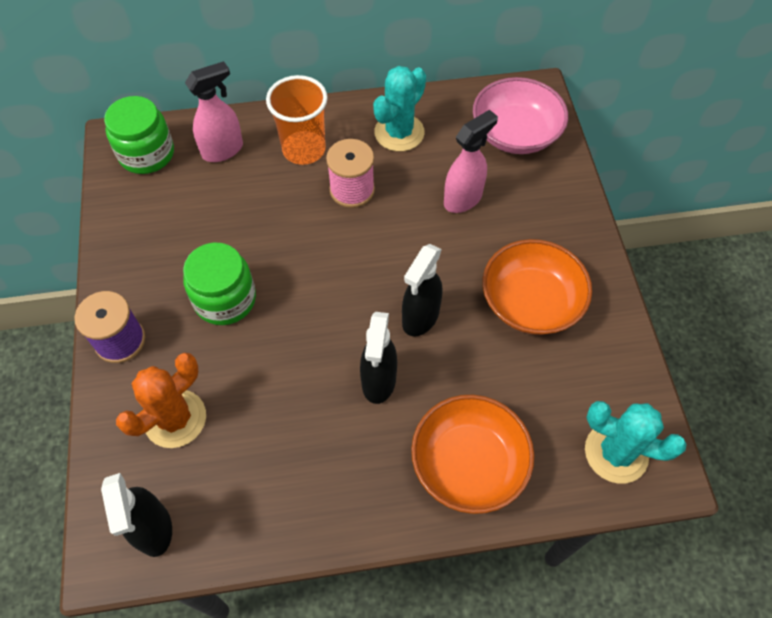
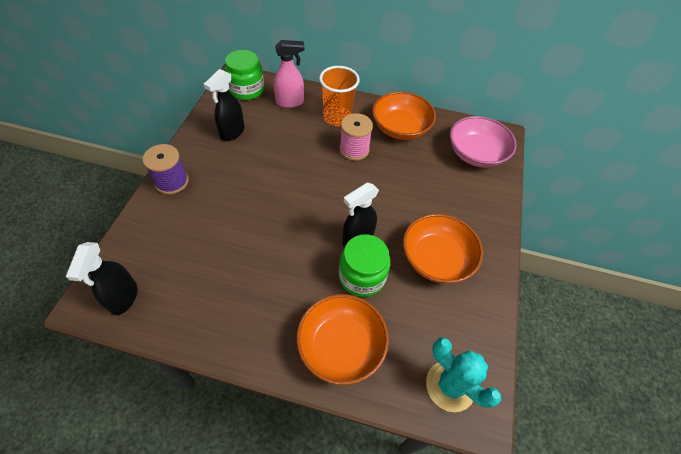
camera: 20 degrees right, 5 degrees down
orange cactus [116,352,206,448] -> none
green jar [183,243,256,325] -> green jar moved to [339,234,391,297]
black spray bottle [360,312,397,404] -> black spray bottle moved to [204,69,245,141]
turquoise cactus [373,66,426,152] -> orange bowl [372,92,436,140]
pink spray bottle [444,110,498,213] -> none

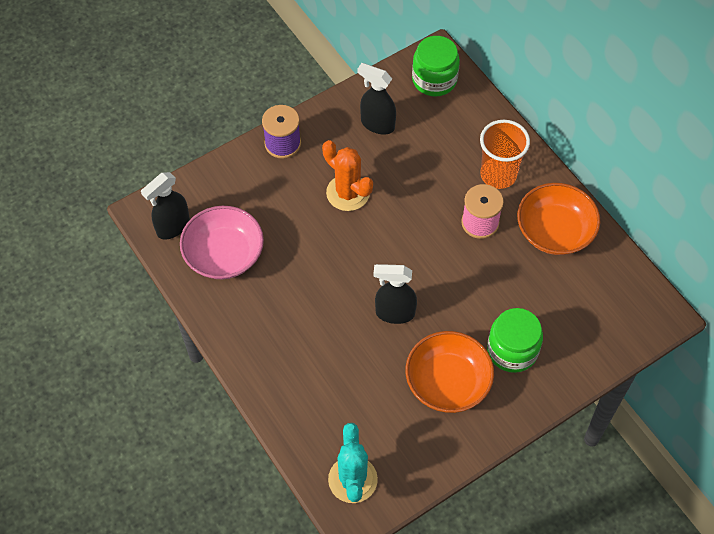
camera: 45 degrees right, 5 degrees up
black spray bottle [204,69,245,141] -> black spray bottle turned 45 degrees clockwise [357,63,396,135]
pink spray bottle [274,40,304,108] -> none
orange bowl [296,294,389,385] -> none
green jar [339,234,391,297] -> green jar moved to [487,308,543,373]
pink bowl [450,116,517,168] -> pink bowl moved to [180,206,264,279]
none -> orange cactus [322,140,373,211]

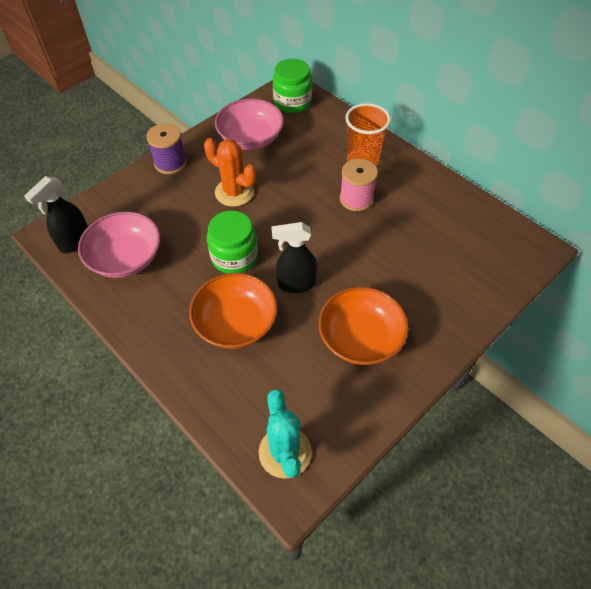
camera: 10 degrees left, 5 degrees down
black spray bottle [357,63,396,135] -> pink bowl [215,99,284,150]
green jar [487,308,543,373] -> green jar moved to [207,211,258,274]
orange bowl [517,183,600,255] -> orange bowl moved to [189,273,278,349]

